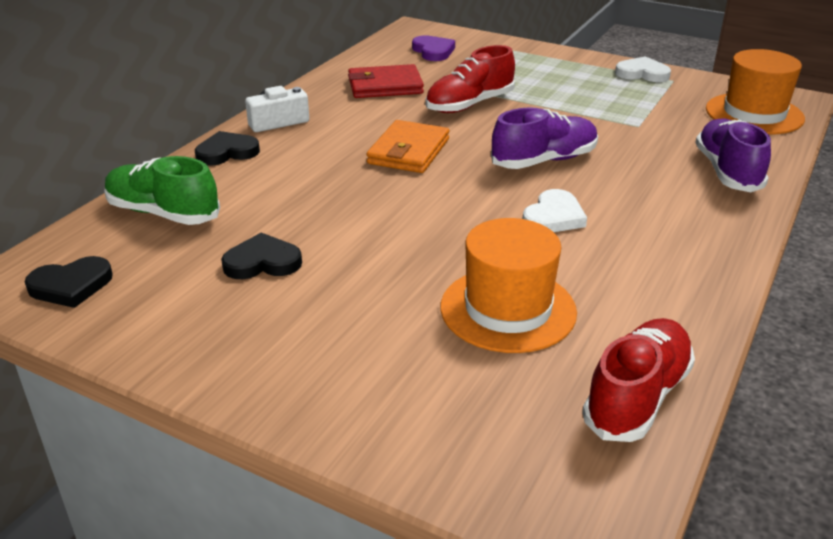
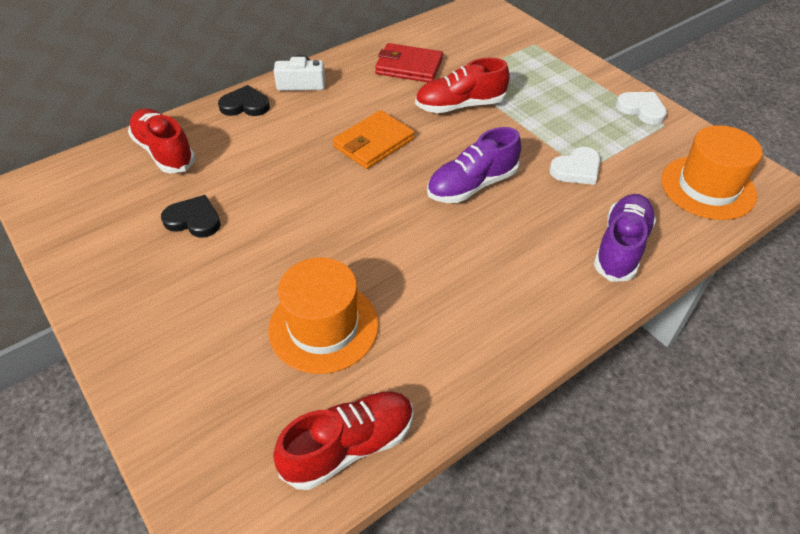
camera: 25 degrees right, 15 degrees up
black heart [25,256,113,308] -> none
green shoe [104,156,220,225] -> red shoe [128,108,195,173]
purple heart [412,35,455,61] -> none
purple shoe [491,107,598,169] -> purple shoe turned 150 degrees clockwise [427,127,521,203]
white heart [523,189,587,232] -> white heart moved to [549,147,600,185]

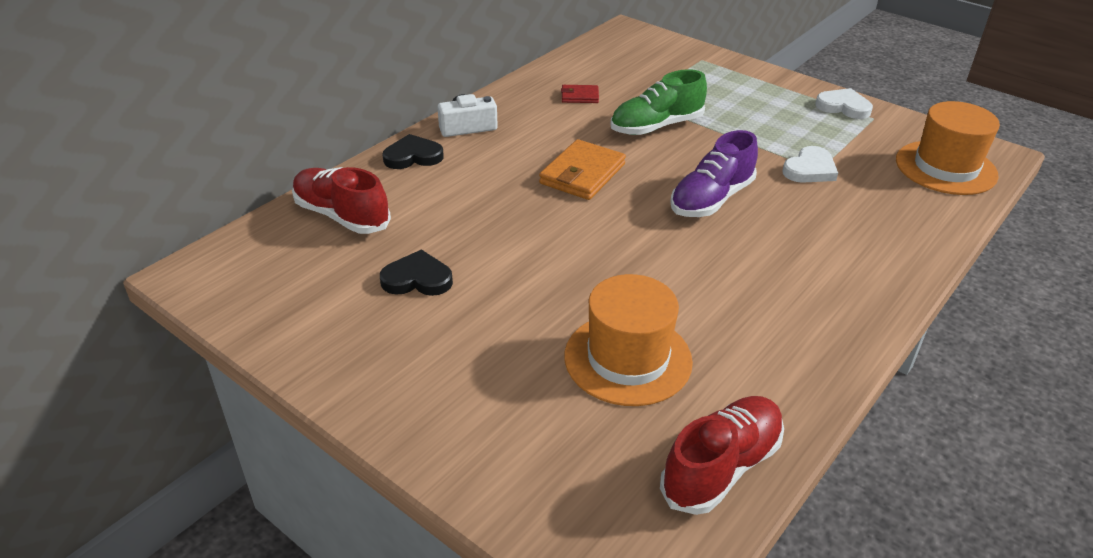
camera: 15 degrees left, 10 degrees down
red wallet [375,43,443,82] -> red wallet [561,85,599,103], size x0.54
red shoe [415,58,510,113] -> green shoe [610,69,707,135]
purple shoe [594,194,656,282] -> none

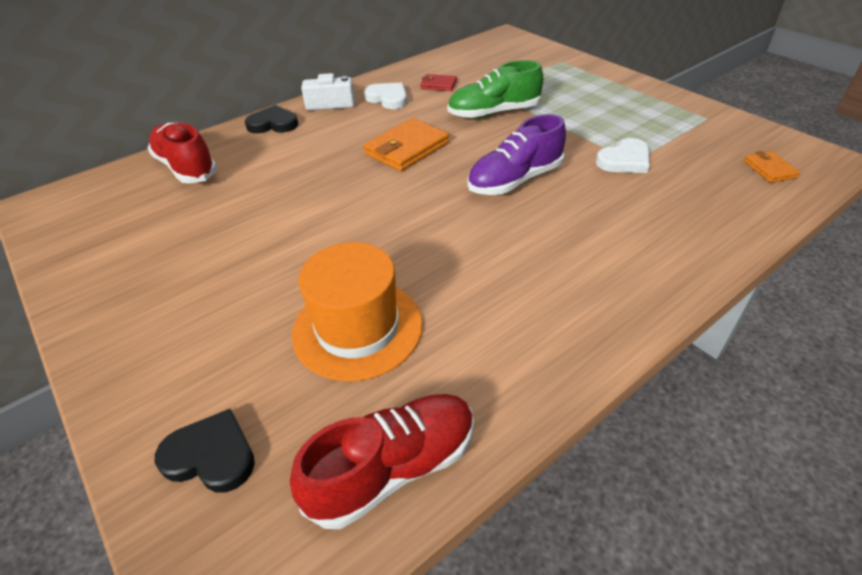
camera: 15 degrees right, 5 degrees up
black heart [380,250,453,296] -> black heart moved to [154,409,255,493]
white heart [815,88,873,119] -> white heart moved to [364,82,407,109]
orange hat [896,101,1000,195] -> orange wallet [744,151,800,183]

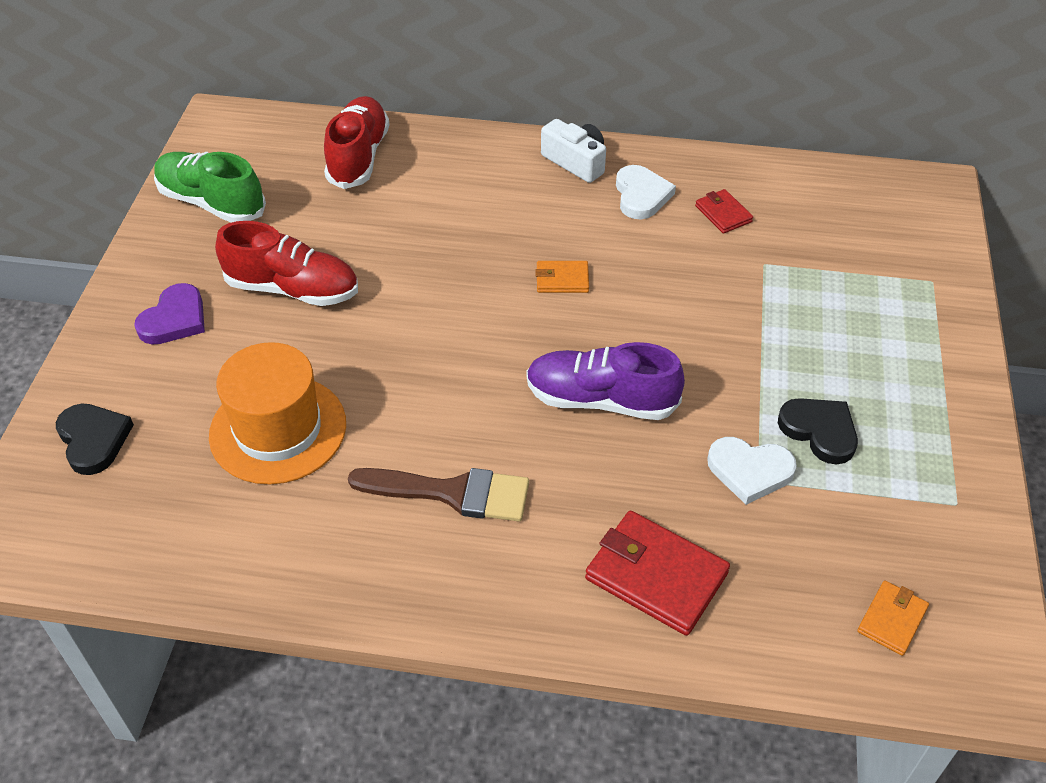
camera: 45 degrees right, 5 degrees up
black heart [245,105,298,133] -> black heart moved to [778,398,858,465]
red shoe [290,394,474,529] -> red shoe moved to [215,221,358,306]
orange wallet [364,118,449,171] -> orange wallet [535,261,589,293], size x0.54
green shoe [448,60,543,119] -> green shoe moved to [154,151,266,223]
none -> purple heart [134,283,205,345]
none -> brown brush [348,468,529,521]
none -> red wallet [585,511,730,636]

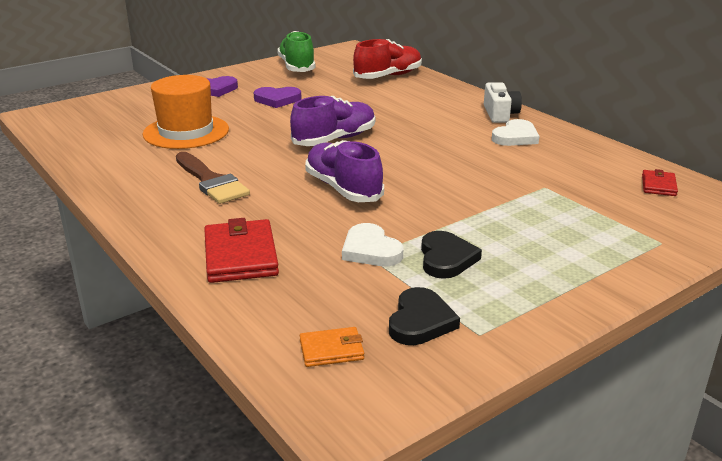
camera: 45 degrees right, 20 degrees down
black heart [56,404,134,475] -> black heart moved to [389,287,460,345]
red shoe [215,221,358,306] -> purple heart [254,87,302,108]
orange wallet [535,261,589,293] -> none
red wallet [695,189,753,234] -> red wallet moved to [642,169,678,196]
none -> purple shoe [290,96,375,146]

